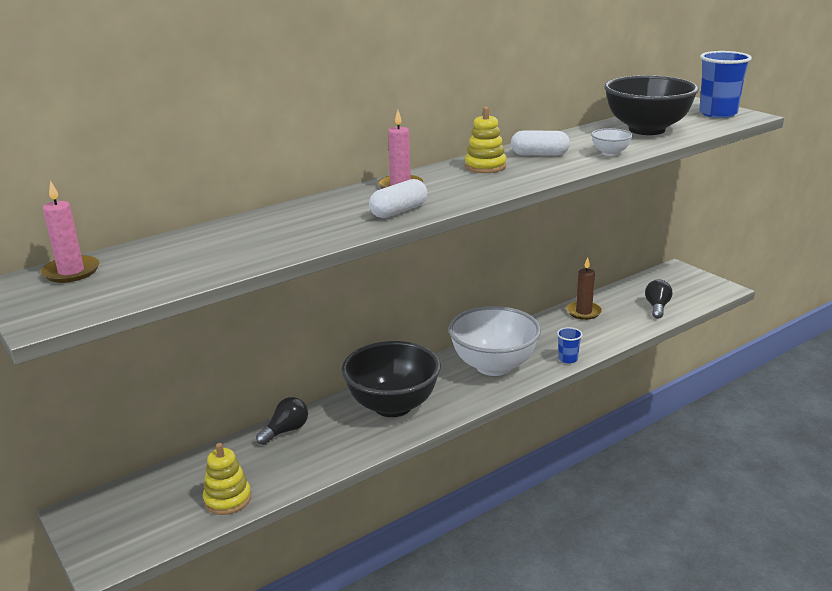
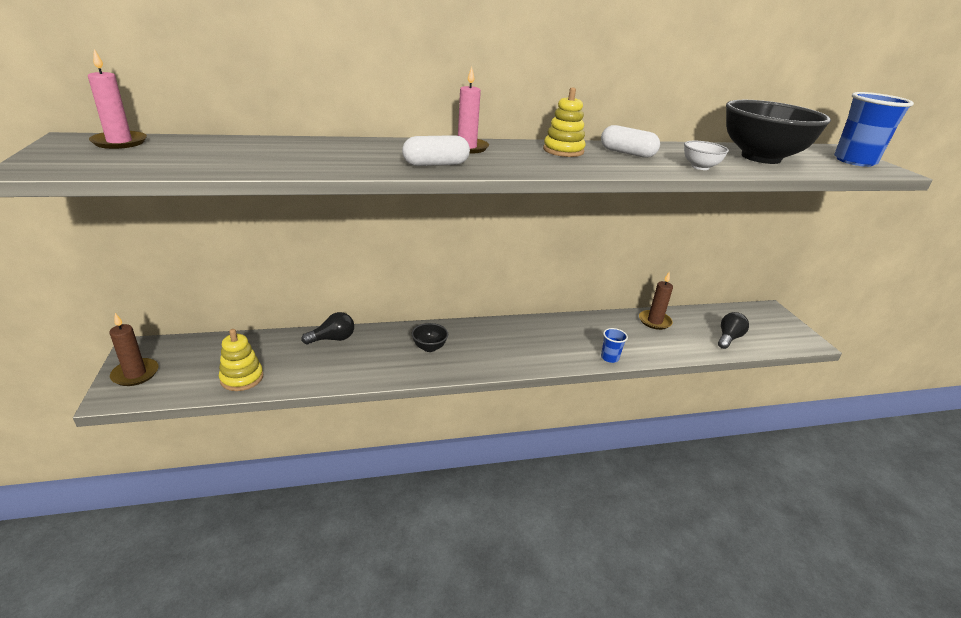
camera: 20 degrees right, 5 degrees up
black bowl [342,341,441,417] -> black bowl [412,323,448,352], size x0.42
white bowl [448,306,541,376] -> none
none -> brown candle [109,313,159,386]

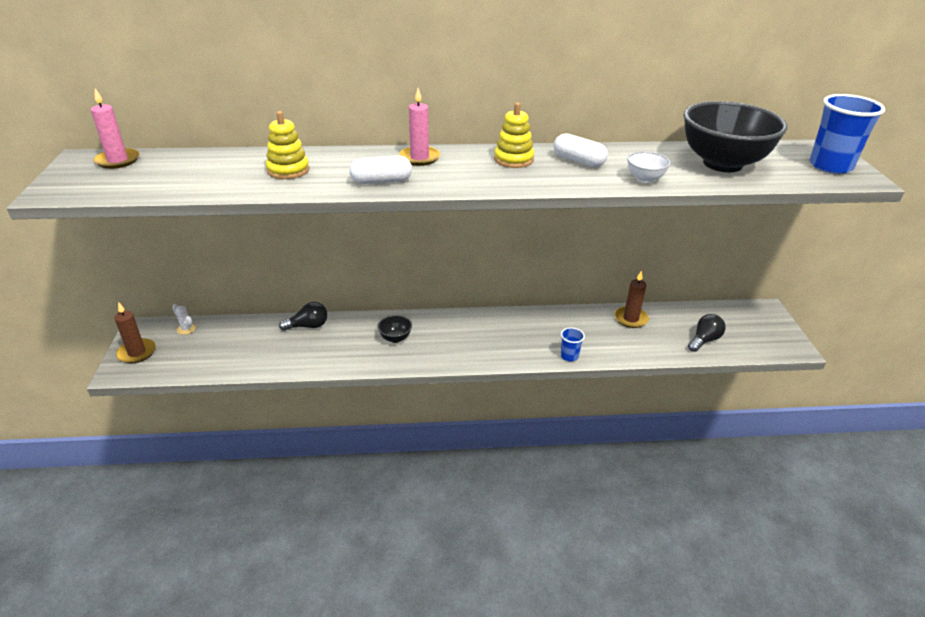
camera: 10 degrees right, 5 degrees up
yellow stacking toy [219,329,263,391] -> yellow stacking toy moved to [266,111,309,179]
none -> white cactus [172,304,196,335]

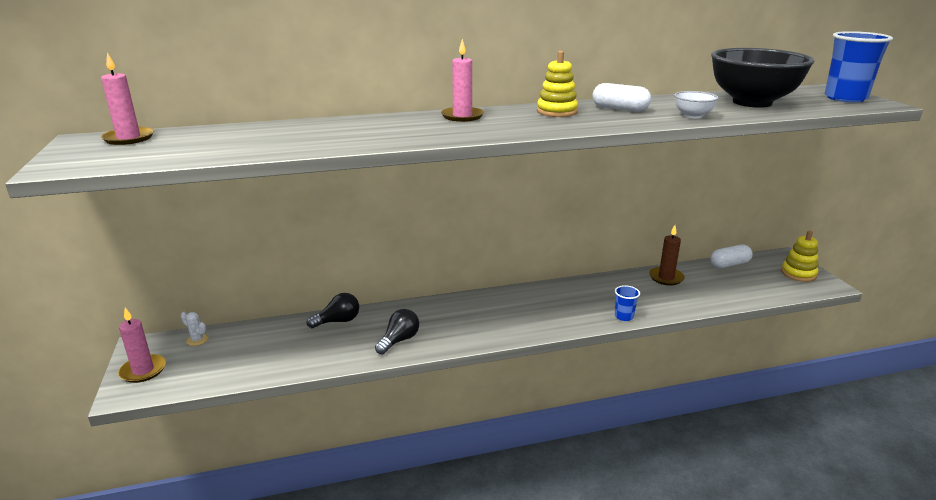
camera: 10 degrees left, 10 degrees down
brown candle [114,302,156,363] -> pink candle [118,308,166,383]
yellow stacking toy [266,111,309,179] -> yellow stacking toy moved to [781,230,819,282]
white capsule [349,155,412,184] -> white capsule moved to [710,245,753,268]
black bowl [377,315,412,343] -> none
black light bulb [688,314,726,352] -> black light bulb moved to [375,309,419,354]

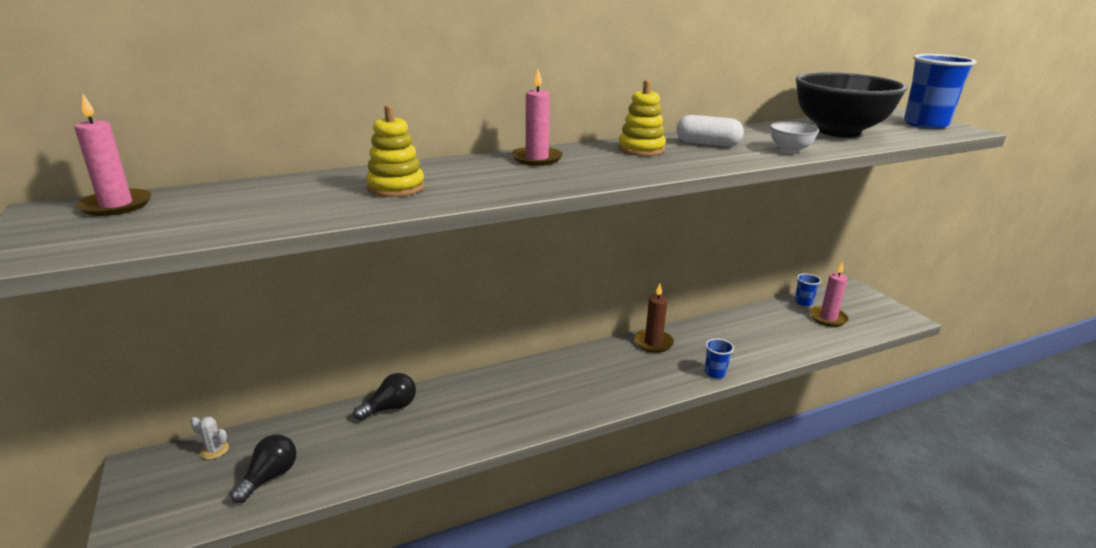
camera: 10 degrees left, 0 degrees up
pink candle [118,308,166,383] -> pink candle moved to [810,261,849,327]
black light bulb [375,309,419,354] -> black light bulb moved to [230,434,297,503]
brown candle [649,225,685,285] -> brown candle moved to [634,284,674,353]
white capsule [710,245,753,268] -> blue cup [795,273,821,306]
yellow stacking toy [781,230,819,282] -> yellow stacking toy moved to [366,105,425,197]

